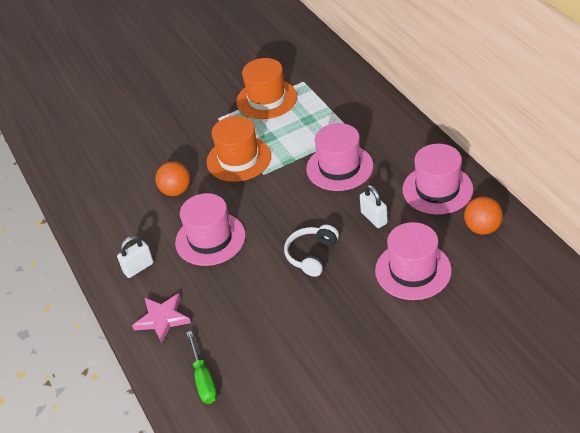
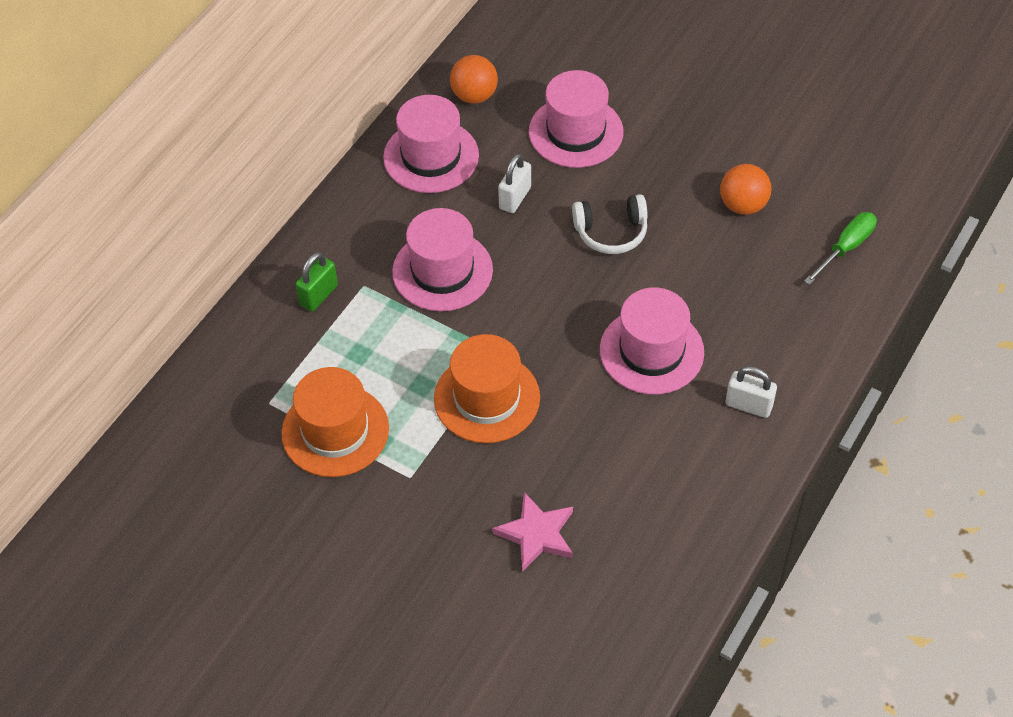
camera: 125 degrees left, 10 degrees up
pink star [132,293,191,343] -> pink star moved to [492,492,573,572]
orange ball [155,162,190,196] -> orange ball moved to [720,164,771,215]
none -> green padlock [295,252,338,312]

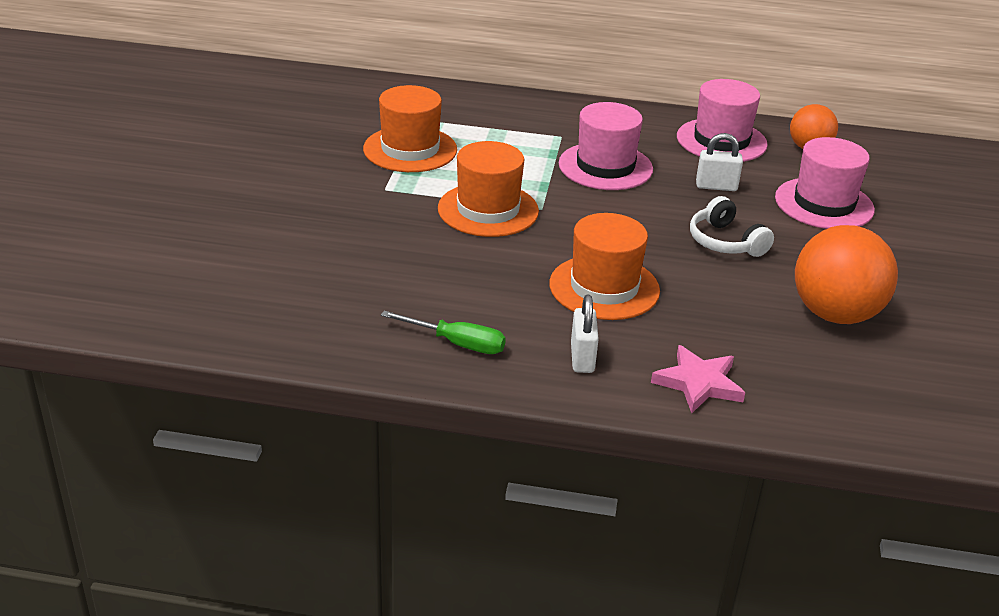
camera: 65 degrees right, 20 degrees down
green padlock [295,252,338,312] -> none
pink star [492,492,573,572] -> pink star moved to [651,345,745,413]
pink hat [600,288,704,395] -> orange hat [549,213,660,320]
orange ball [720,164,771,215] -> orange ball [795,225,898,324], size x1.69
green screwdriver [804,212,877,285] -> green screwdriver moved to [381,311,506,354]

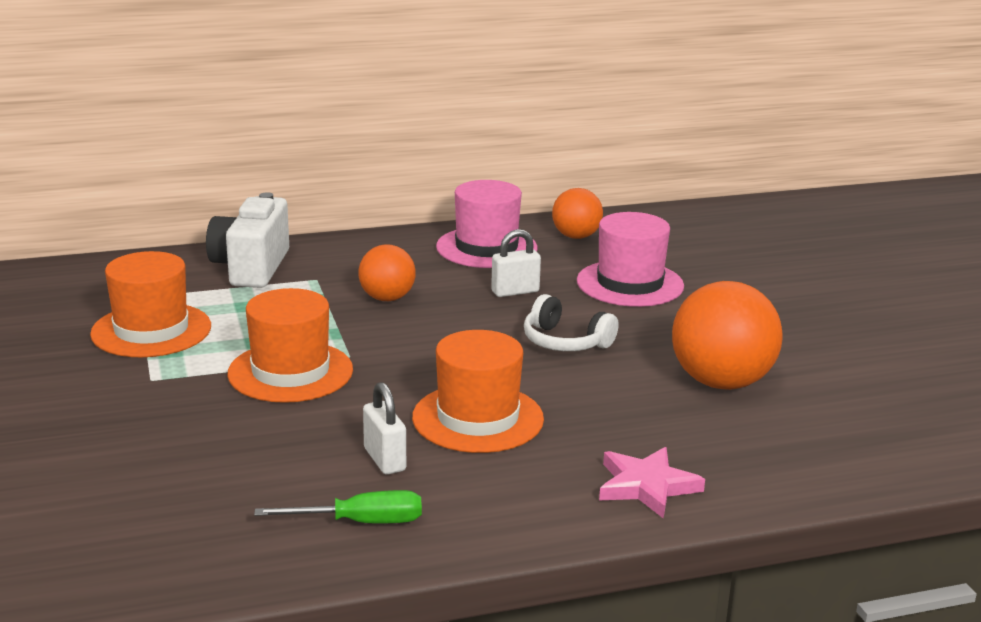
camera: 25 degrees left, 10 degrees down
pink hat [559,102,653,190] -> orange ball [358,244,416,301]
white padlock [571,295,599,373] -> white padlock moved to [363,382,406,475]
none -> white camera [206,192,289,288]

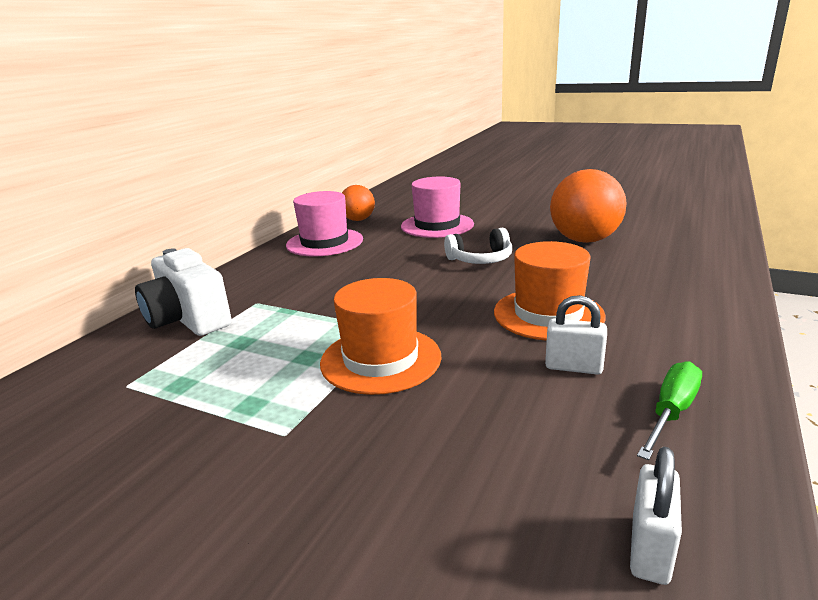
camera: 45 degrees left, 0 degrees up
orange hat [90,251,211,357] -> none
orange ball [358,244,416,301] -> none
white padlock [491,229,541,297] -> white padlock moved to [630,447,682,585]
pink star [599,447,705,518] -> none

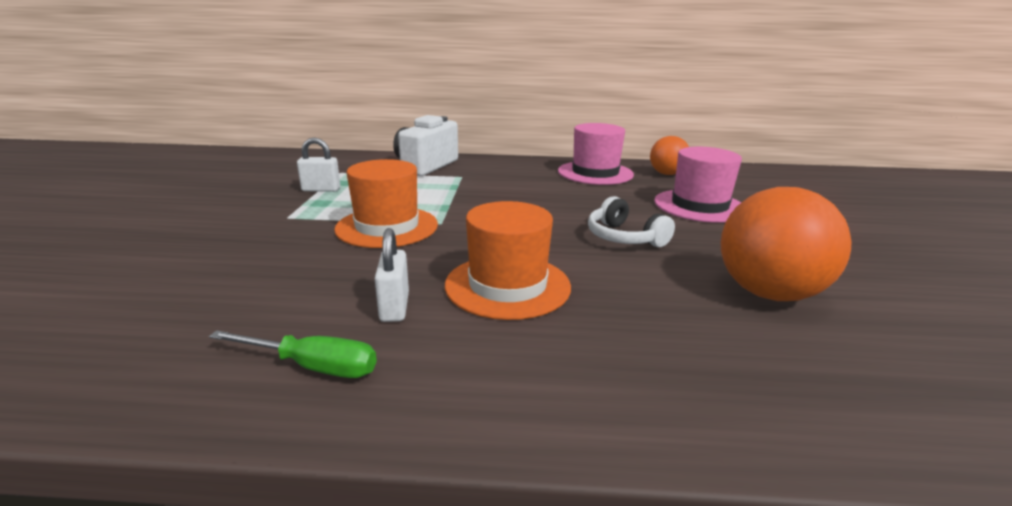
camera: 65 degrees right, 0 degrees up
white padlock [630,447,682,585] -> white padlock moved to [297,138,341,192]

